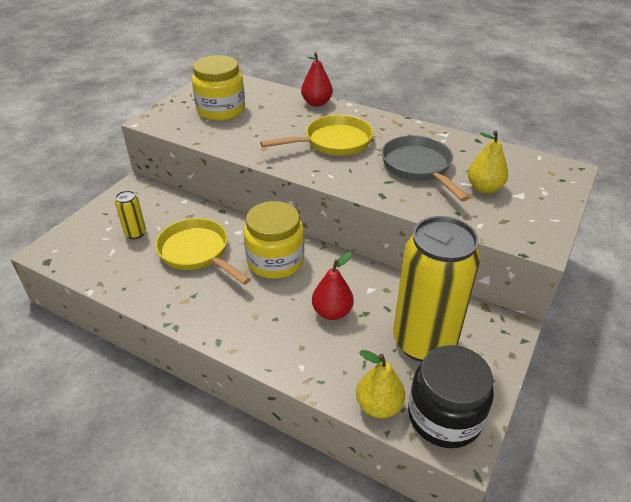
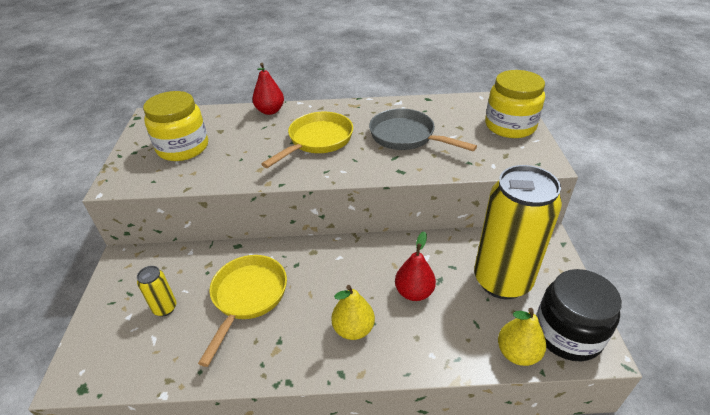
camera: 30 degrees left, 0 degrees up
yellow pan [155,218,251,285] -> yellow pan turned 90 degrees clockwise [198,255,287,367]
yellow jar [244,201,304,279] -> yellow jar moved to [485,70,545,138]
yellow pear [468,131,508,193] -> yellow pear moved to [331,285,375,340]

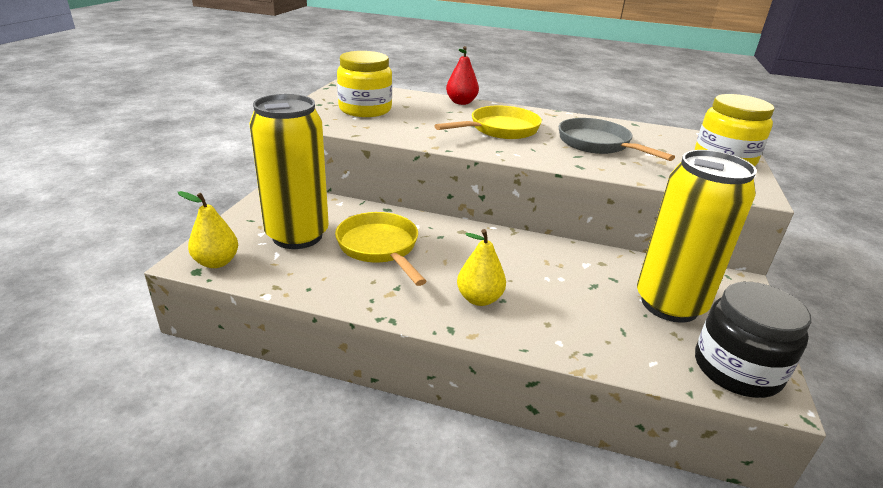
camera: 15 degrees right, 10 degrees down
yellow can [137,266,176,316] -> yellow can [250,94,329,249], size x2.45
yellow pan [198,255,287,367] -> yellow pan turned 60 degrees counterclockwise [335,212,427,286]
red pear [395,231,436,301] -> none
yellow pear [498,308,546,366] -> yellow pear moved to [178,191,238,268]

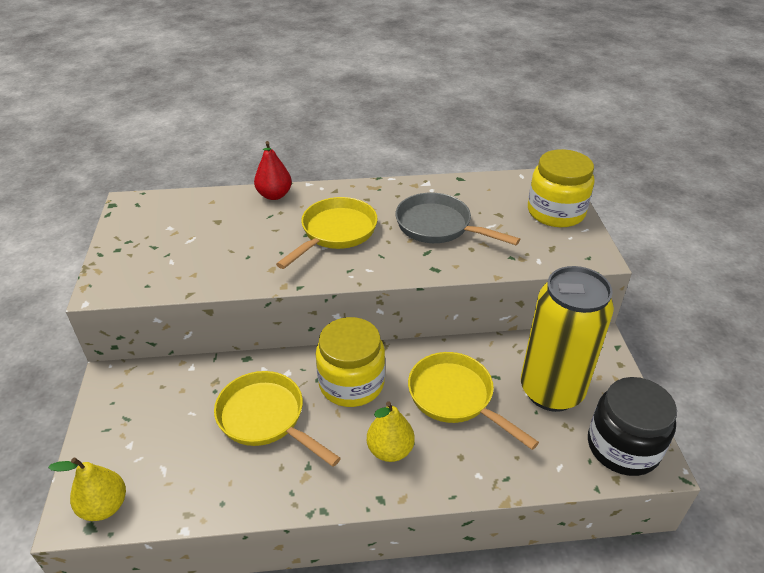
camera: 20 degrees left, 10 degrees up
yellow can [250,94,329,249] -> none
yellow jar [337,51,392,117] -> yellow jar moved to [316,317,385,407]
none -> yellow pan [408,352,539,450]

